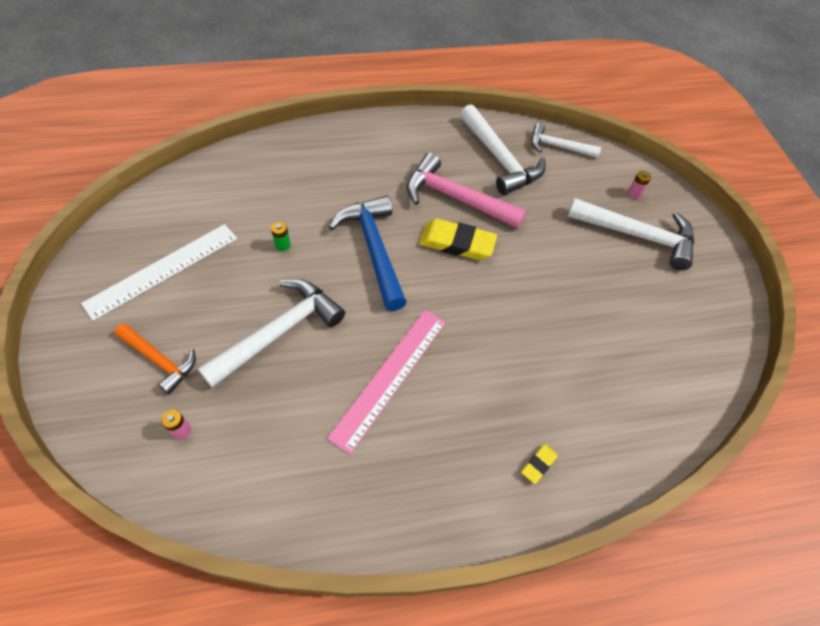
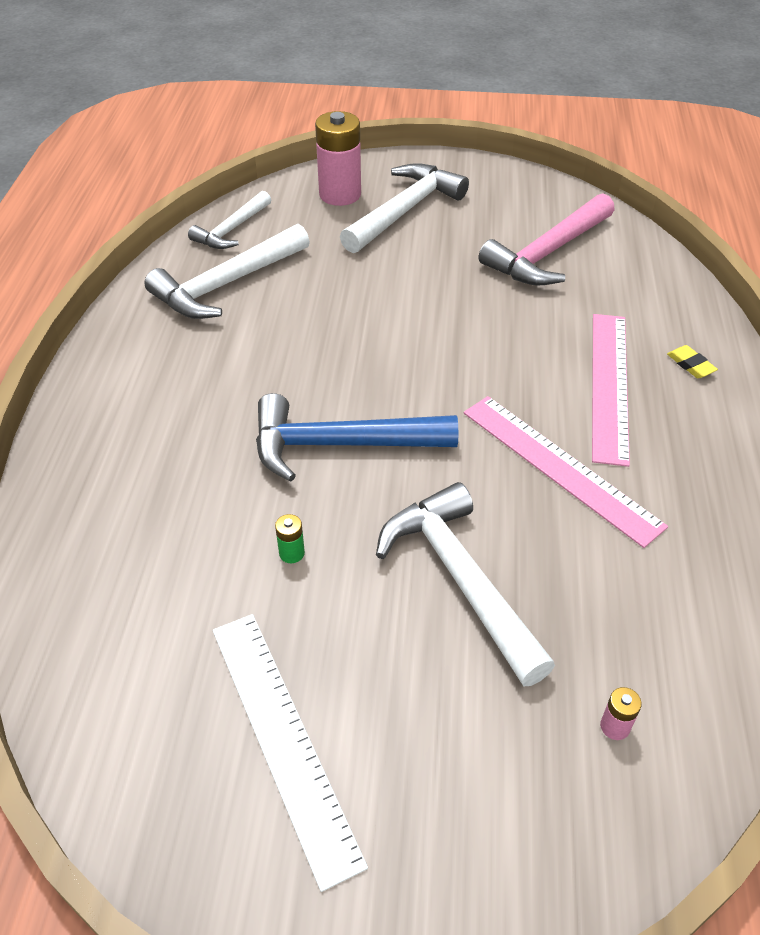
camera: 70 degrees left, 10 degrees down
orange hammer [114,323,196,394] -> none
pink hammer [407,153,527,228] -> pink hammer moved to [479,193,615,285]
yellow eraser [419,219,497,260] -> none
white hammer [460,105,546,195] -> white hammer turned 150 degrees clockwise [144,224,310,319]
pink battery [628,171,651,199] -> pink battery [315,111,361,206], size x2.43
none -> pink ruler [592,314,630,467]

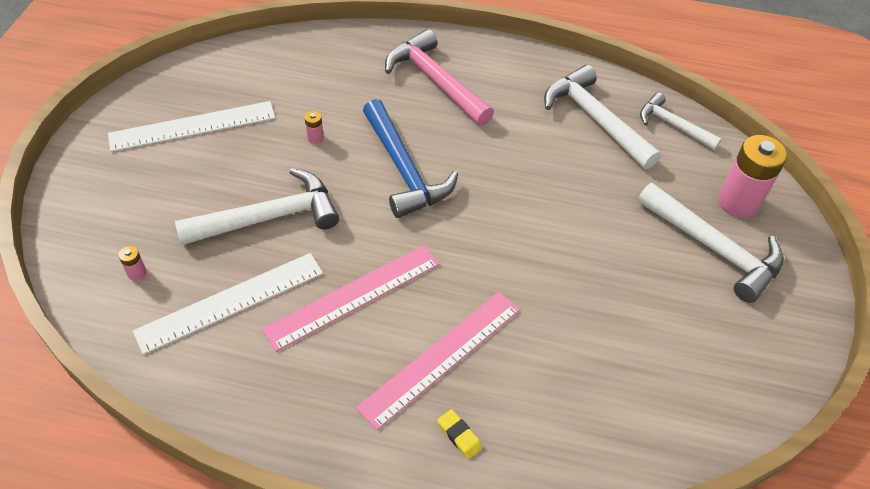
camera: 95 degrees right, 5 degrees up
blue hammer [256,393,458,482] -> blue hammer turned 150 degrees clockwise [363,99,458,218]
green battery [275,514,305,563] -> pink battery [305,111,324,144]
pink hammer [479,193,615,285] -> pink hammer moved to [385,29,494,126]
pink ruler [592,314,630,467] -> pink ruler turned 60 degrees counterclockwise [356,292,520,430]
yellow eraser [667,345,718,378] -> yellow eraser turned 75 degrees clockwise [437,409,482,459]
none -> white ruler [133,253,323,355]

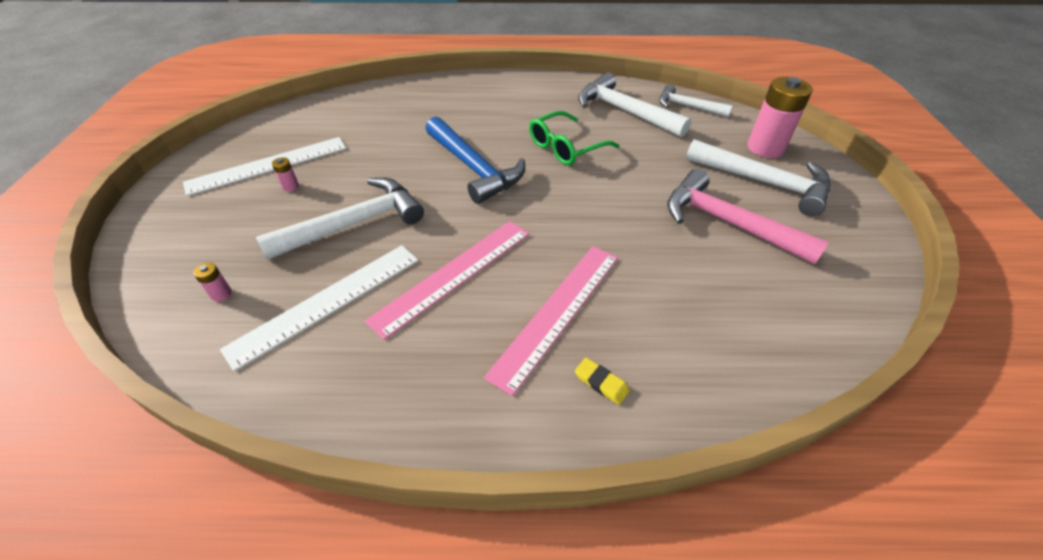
camera: 10 degrees left, 5 degrees down
pink battery [305,111,324,144] -> pink battery moved to [272,157,299,192]
pink hammer [385,29,494,126] -> pink hammer moved to [667,169,829,264]
none -> green glasses [529,111,619,165]

